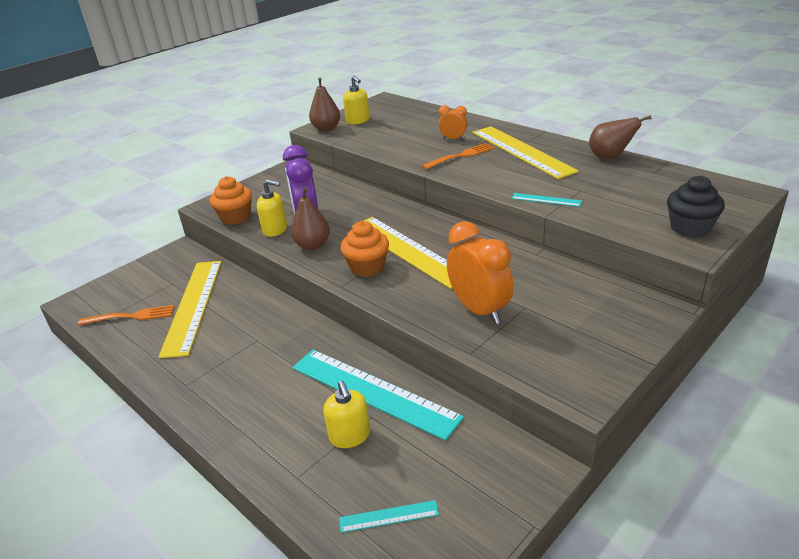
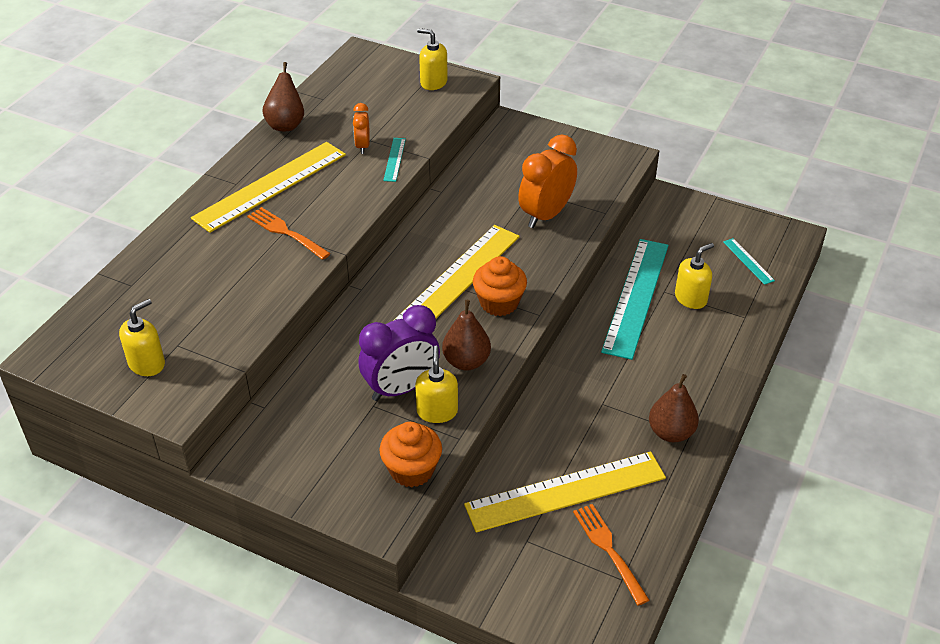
camera: 110 degrees left, 10 degrees up
brown pear [309,77,340,131] -> brown pear moved to [649,374,699,442]
orange clock [439,105,468,140] -> orange clock moved to [353,103,370,154]
black cupcake [667,176,725,238] -> yellow soap dispenser [417,28,448,90]

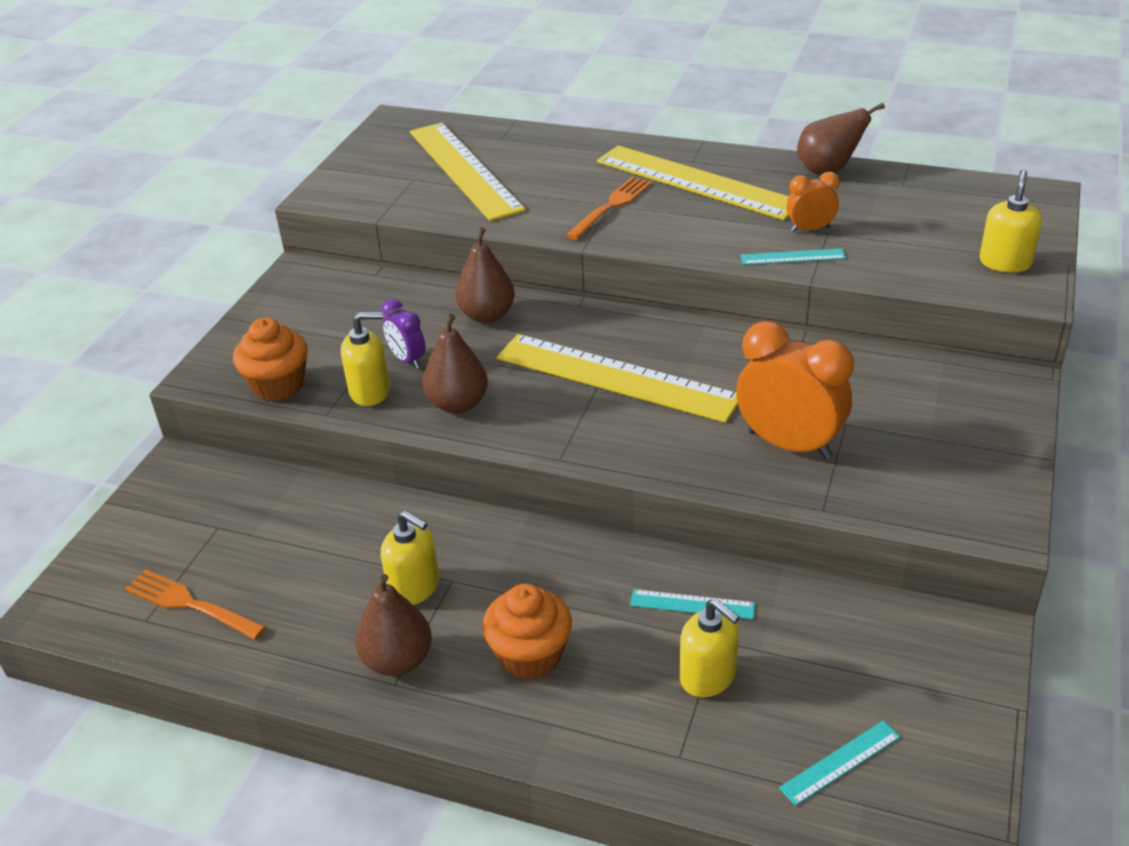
camera: 85 degrees right, 5 degrees down
yellow soap dispenser [119,299,165,376] -> yellow soap dispenser moved to [381,511,439,605]
purple clock [358,305,440,401] -> purple clock [381,299,426,369], size x0.53
yellow ruler [464,452,666,532] -> yellow ruler moved to [410,123,526,221]
orange cupcake [473,256,527,316] -> orange cupcake moved to [482,584,572,680]
orange fork [573,504,649,605] -> orange fork turned 120 degrees counterclockwise [125,569,266,640]
turquoise ruler [601,239,668,360] -> turquoise ruler [630,589,755,619], size x0.42
none -> brown pear [455,227,515,323]

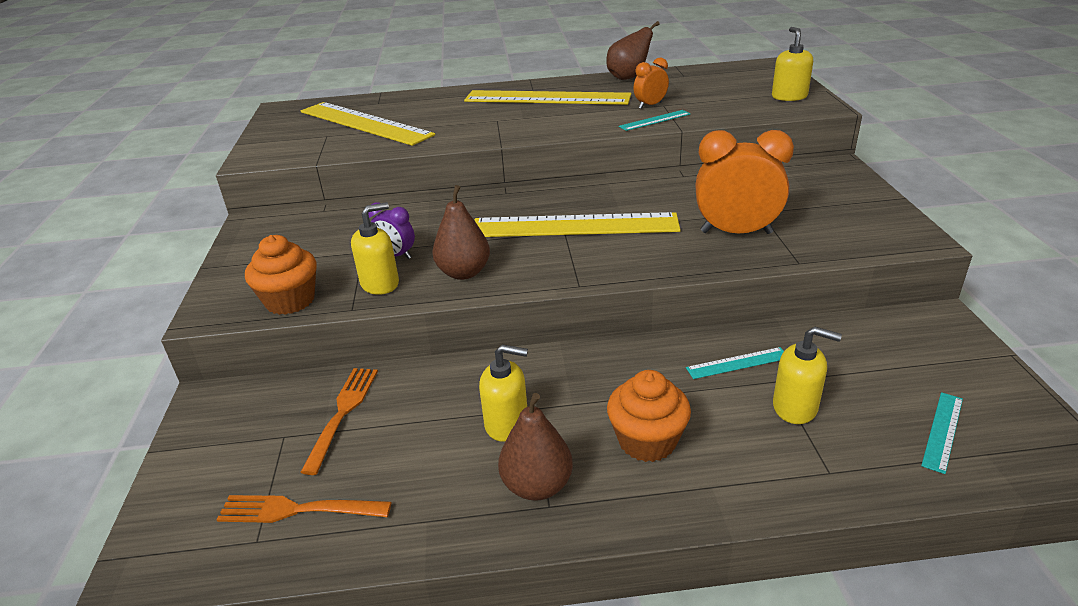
camera: 25 degrees left, 5 degrees down
brown pear [455,227,515,323] -> none
orange fork [566,177,652,240] -> orange fork moved to [300,368,378,475]

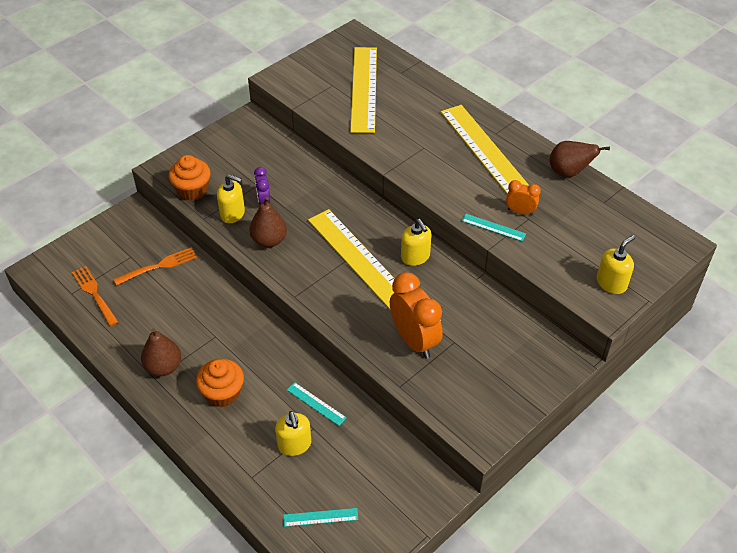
camera: 50 degrees right, 15 degrees up
yellow soap dispenser [479,344,528,442] -> yellow soap dispenser moved to [401,219,432,266]

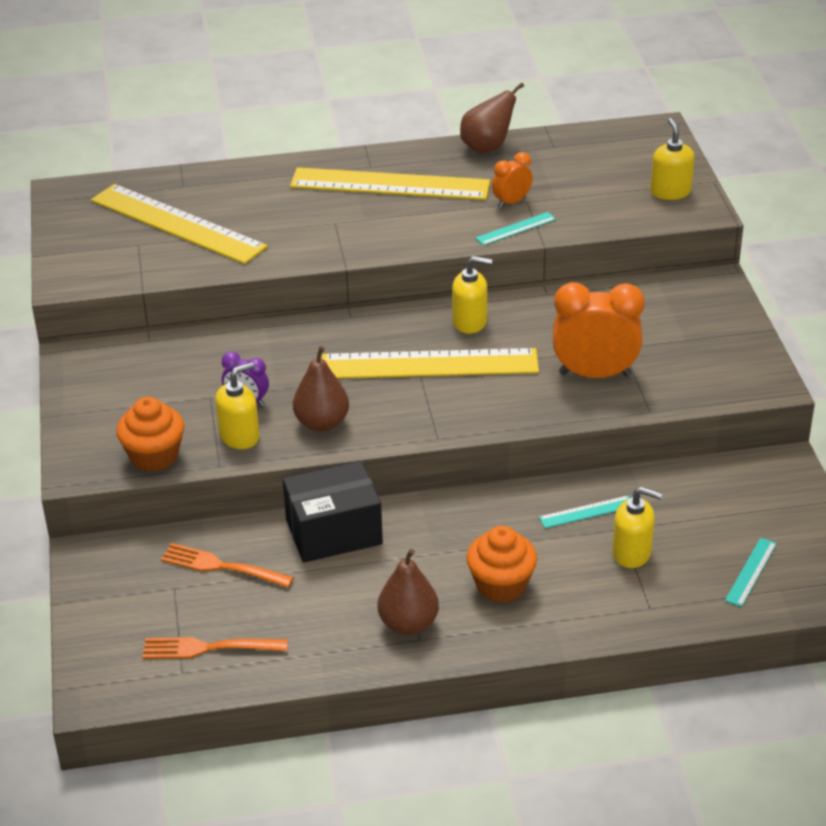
camera: 55 degrees left, 10 degrees down
orange fork [113,247,197,285] -> orange fork turned 75 degrees counterclockwise [161,543,294,588]
none -> black box [283,461,383,563]

